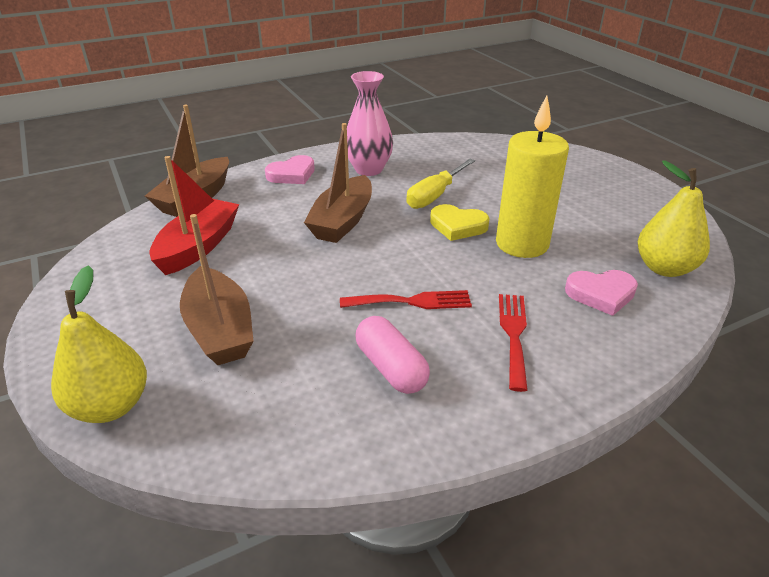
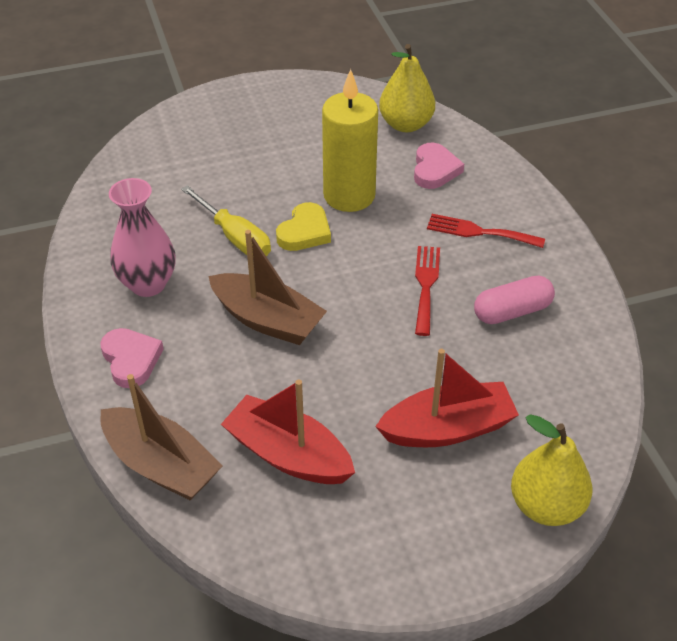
camera: 80 degrees left, 10 degrees up
brown boat [180,214,254,365] -> red boat [375,349,519,447]

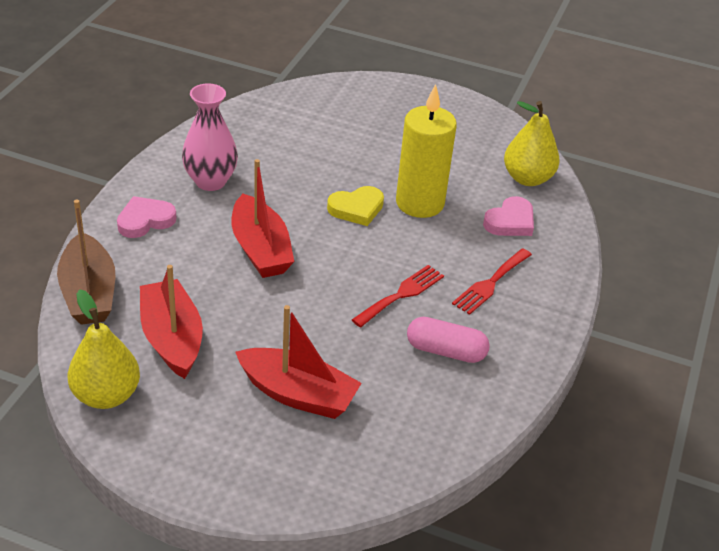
camera: 35 degrees right, 5 degrees down
pink heart [100,328,164,388] -> pink heart turned 135 degrees counterclockwise [117,196,176,238]
yellow screwdriver [181,185,271,257] -> none
brown boat [208,230,327,345] -> red boat [232,159,295,278]
red fork [427,214,545,248] -> red fork turned 105 degrees counterclockwise [452,248,532,315]
yellow pear [511,414,592,526] -> yellow pear moved to [68,289,140,409]

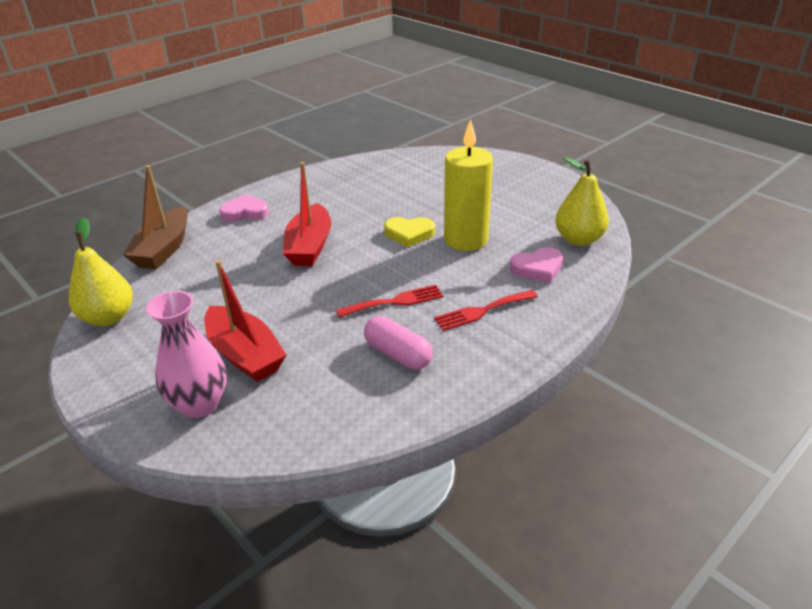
camera: 30 degrees right, 5 degrees down
red boat [140,265,203,379] -> none
pink vase [182,83,238,191] -> pink vase moved to [146,291,227,418]

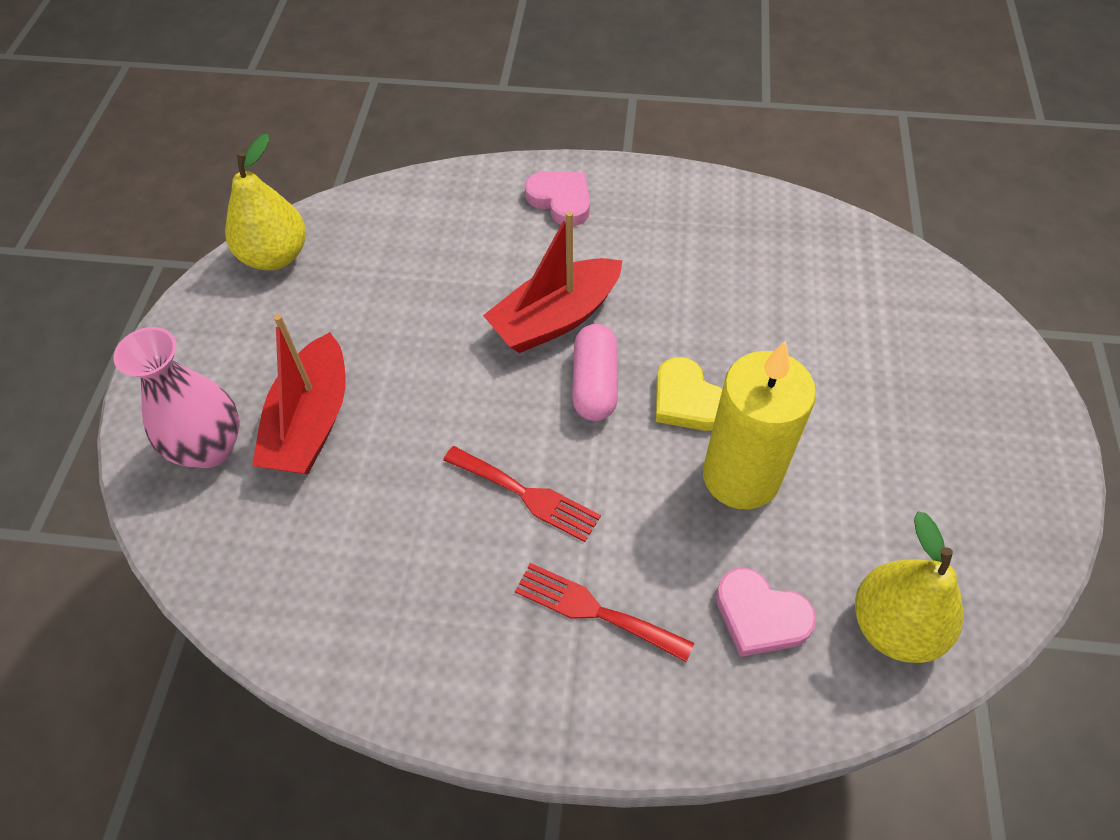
camera: 50 degrees right, 20 degrees up
brown boat [123,165,188,269] -> none
pink capsule [364,316,433,370] -> pink capsule moved to [572,324,618,421]

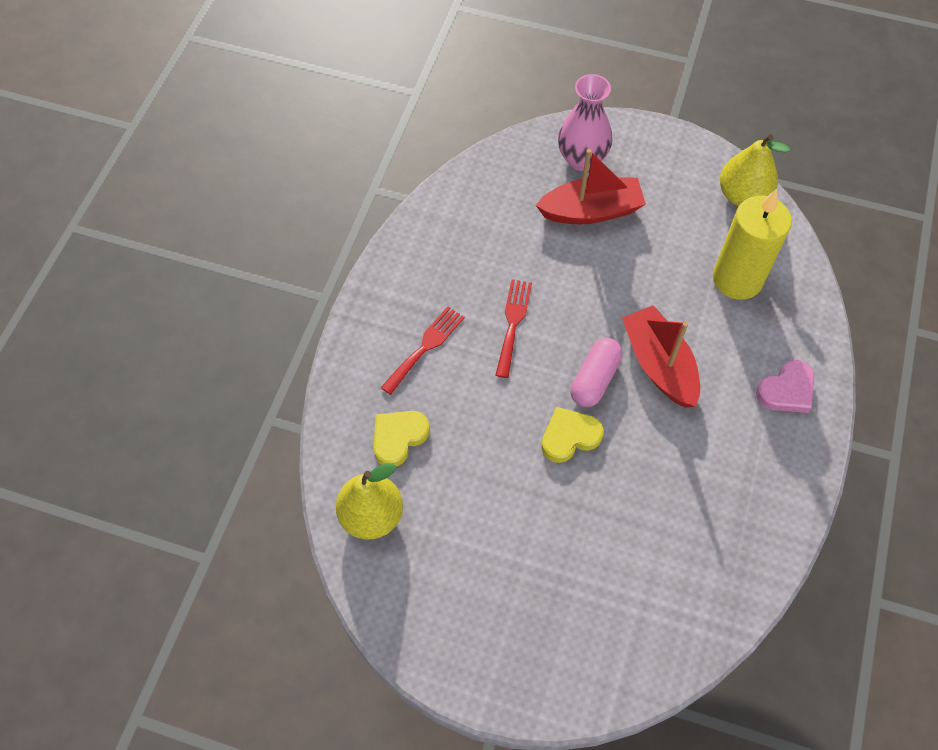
camera: 100 degrees right, 5 degrees up
red boat [252,314,346,474] -> red boat turned 150 degrees clockwise [535,149,646,224]
red fork [443,446,601,542] -> red fork turned 150 degrees clockwise [495,279,532,378]
pink capsule [572,324,618,421] -> pink capsule turned 75 degrees counterclockwise [570,338,623,407]
yellow candle [703,341,816,509] -> yellow candle moved to [713,189,792,300]
pink heart [716,568,816,657] -> yellow heart [373,411,430,466]

